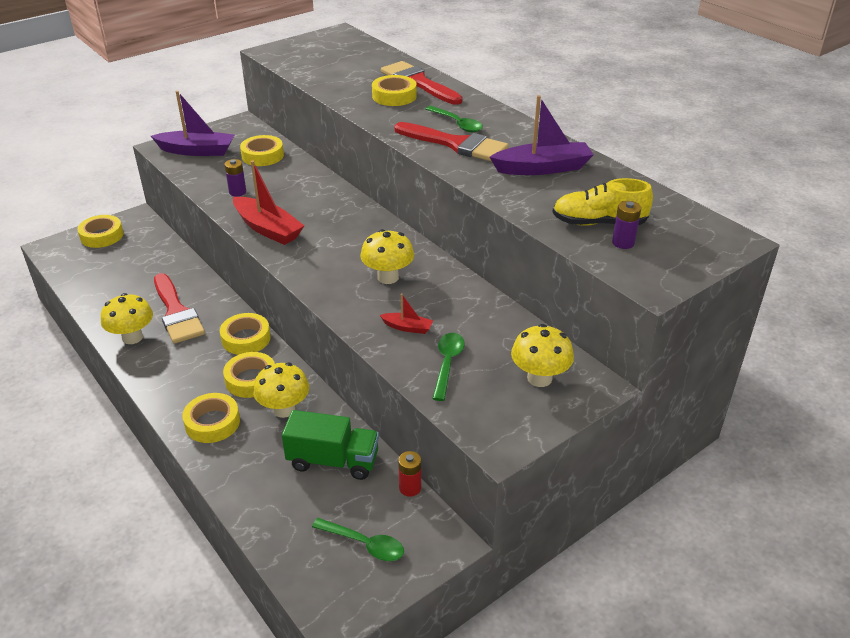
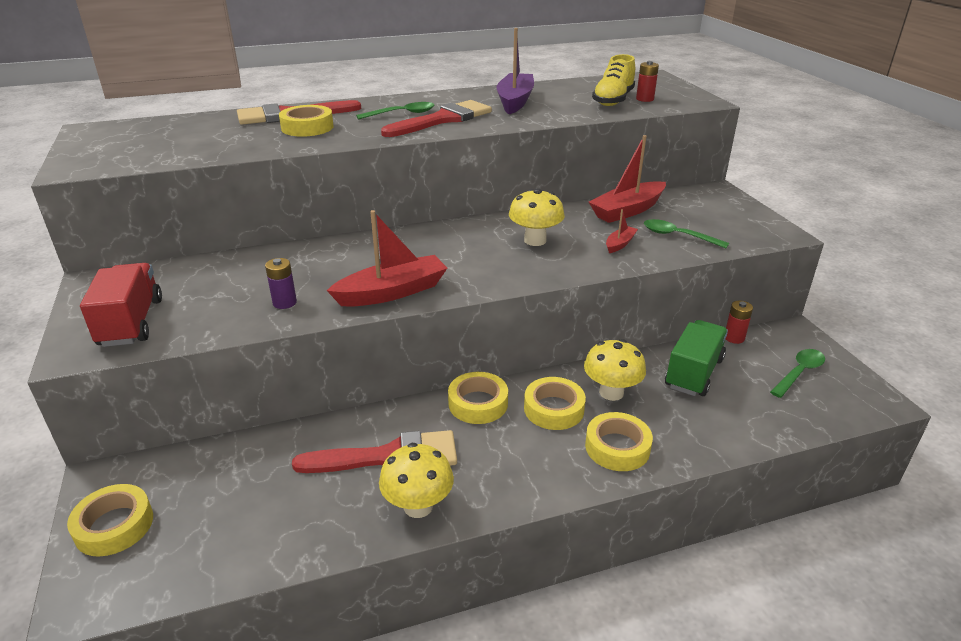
camera: 70 degrees left, 5 degrees down
purple boat [151,91,234,156] -> red truck [80,263,162,347]
yellow tape [240,135,284,166] -> none
yellow mushroom [511,324,574,387] -> none
purple battery [612,201,641,249] -> red battery [636,61,659,102]
none -> red boat [589,135,666,223]

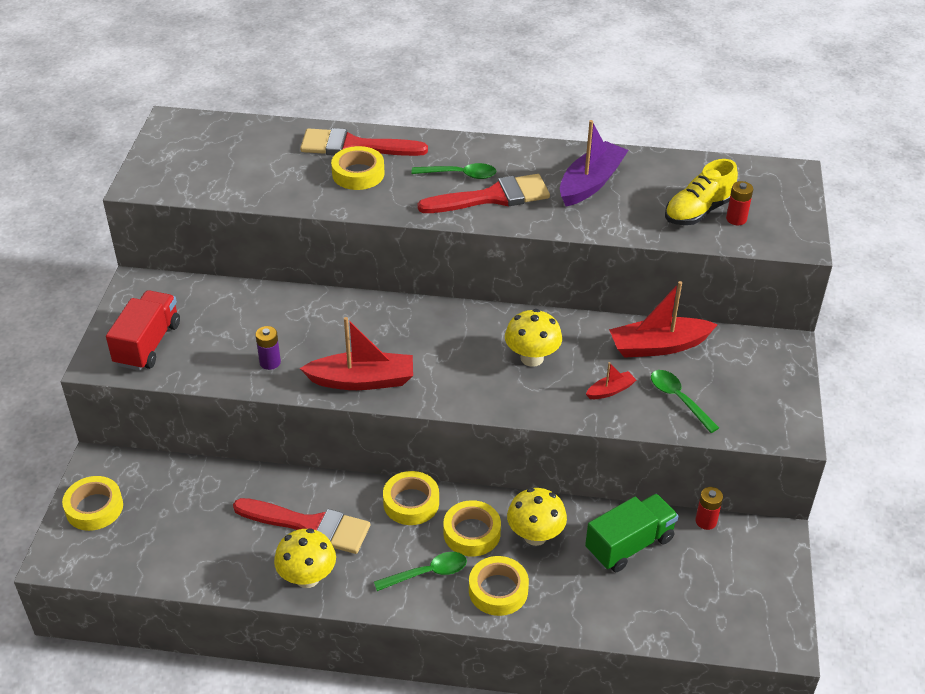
camera: 25 degrees right, 10 degrees up
green spoon [770,349,825,398] -> green spoon moved to [374,552,467,591]

